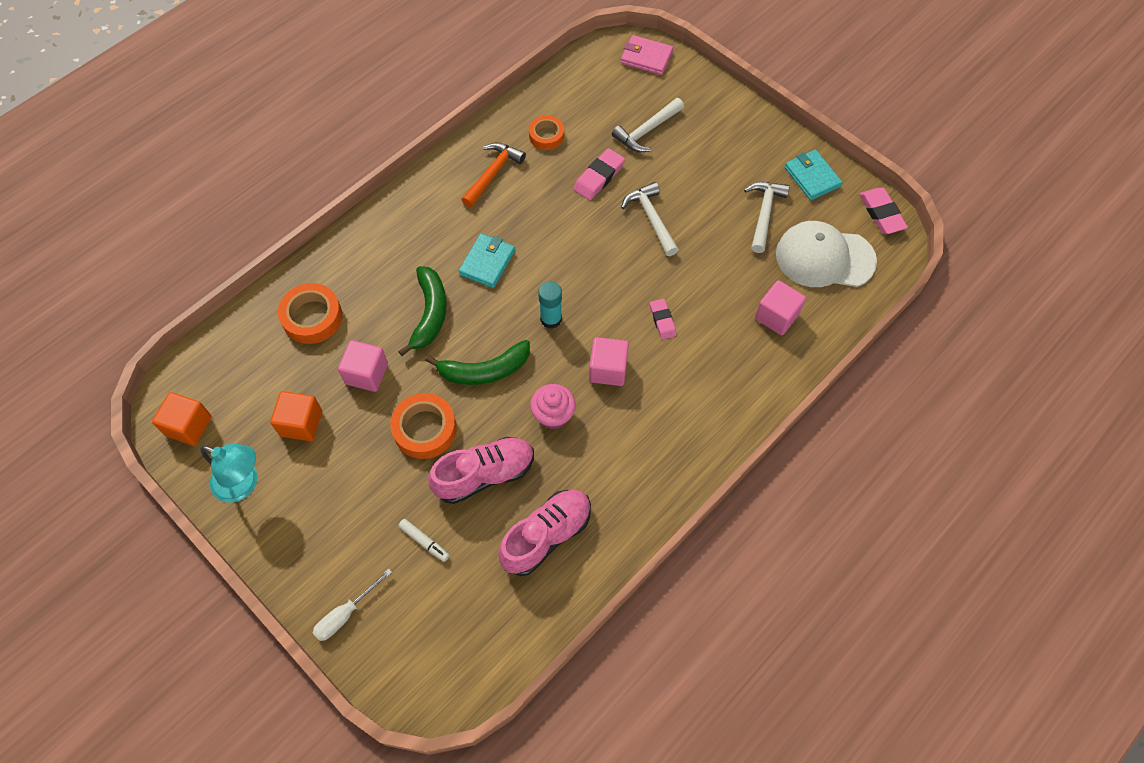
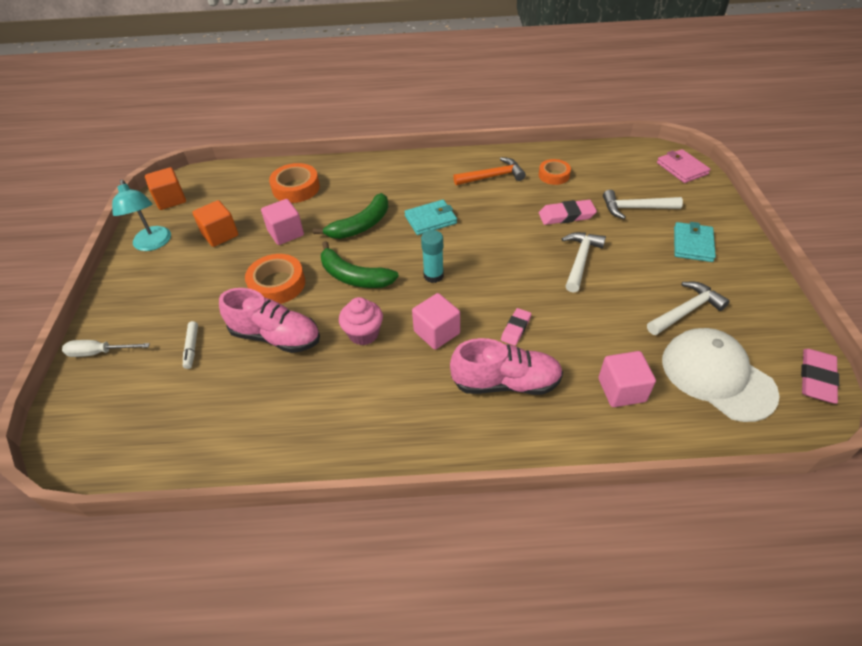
camera: 45 degrees right, 15 degrees down
pink shoe [498,490,591,576] -> pink shoe moved to [450,338,563,395]
turquoise wallet [784,150,842,200] -> turquoise wallet moved to [674,222,716,262]

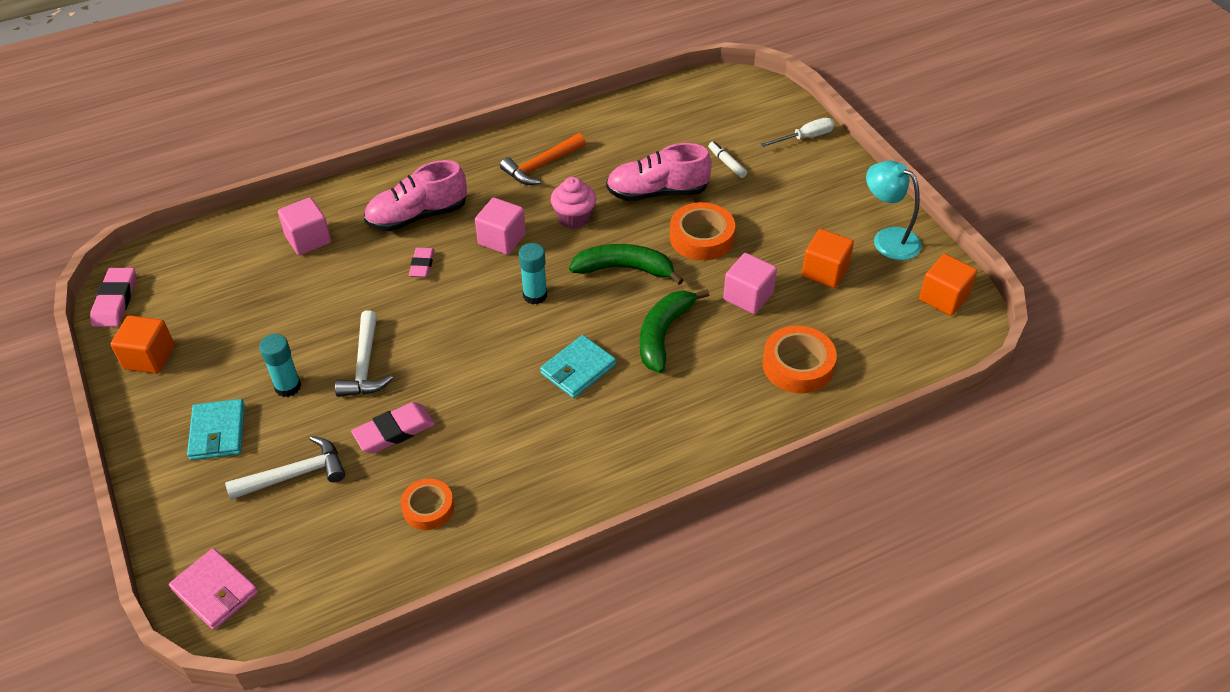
camera: 155 degrees right, 0 degrees up
orange hammer [453,157,526,185] -> orange hammer moved to [500,133,586,185]
white hammer [647,282,730,335] -> none
white cap [662,328,780,422] -> none
none -> orange cube [111,315,175,374]
none -> turquoise glue stick [259,334,301,397]

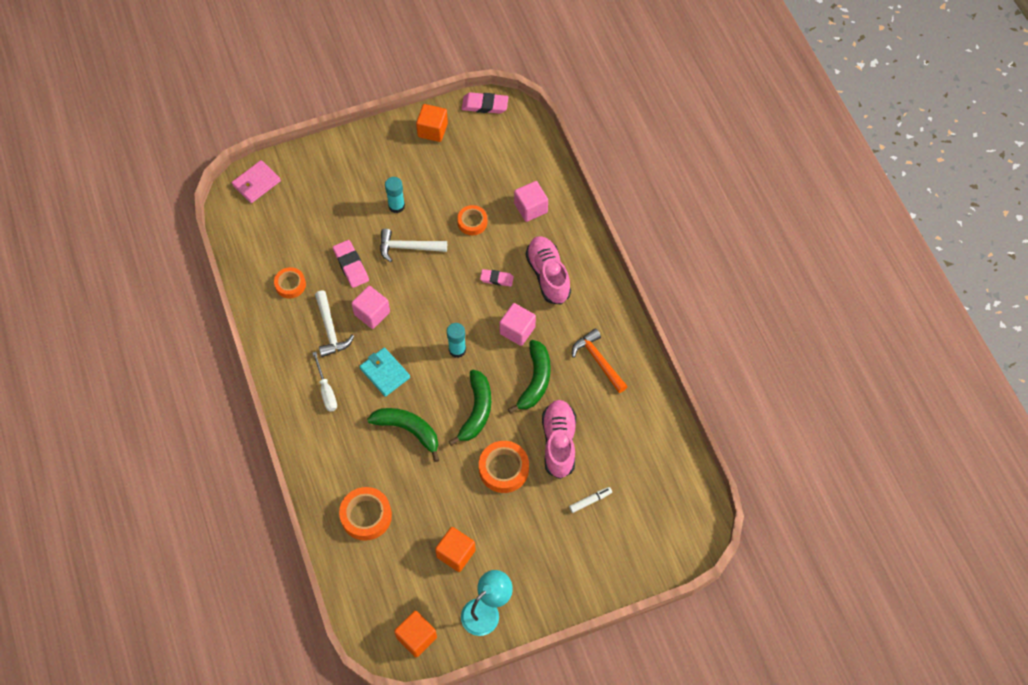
camera: 95 degrees right, 15 degrees up
turquoise wallet [187,399,245,460] -> none
white hammer [225,436,345,500] -> white hammer moved to [315,290,354,357]
pink cupcake [551,177,596,229] -> green banana [508,340,551,414]
pink cube [723,253,777,314] -> pink cube moved to [351,286,390,329]
white screwdriver [760,118,834,147] -> white screwdriver moved to [312,352,337,412]
none -> orange tape [457,205,488,235]

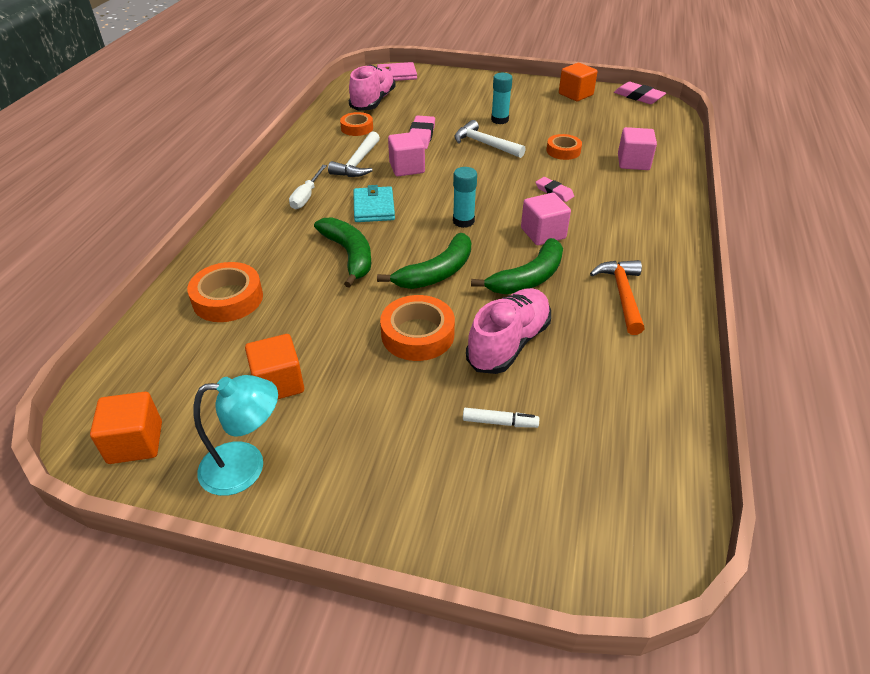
camera: 35 degrees right, 20 degrees down
pink shoe [526,236,571,304] -> pink shoe moved to [349,65,396,111]

